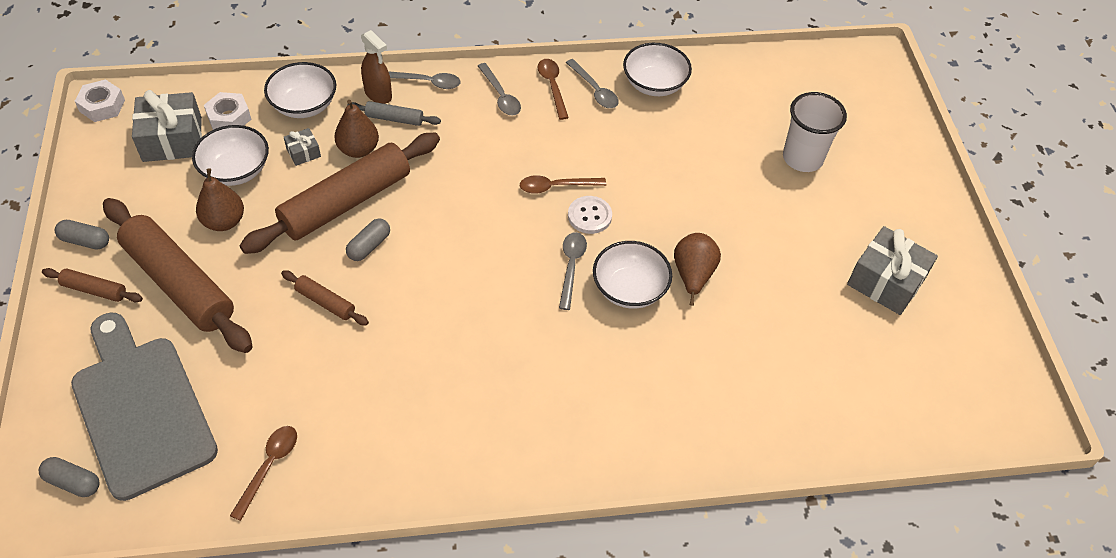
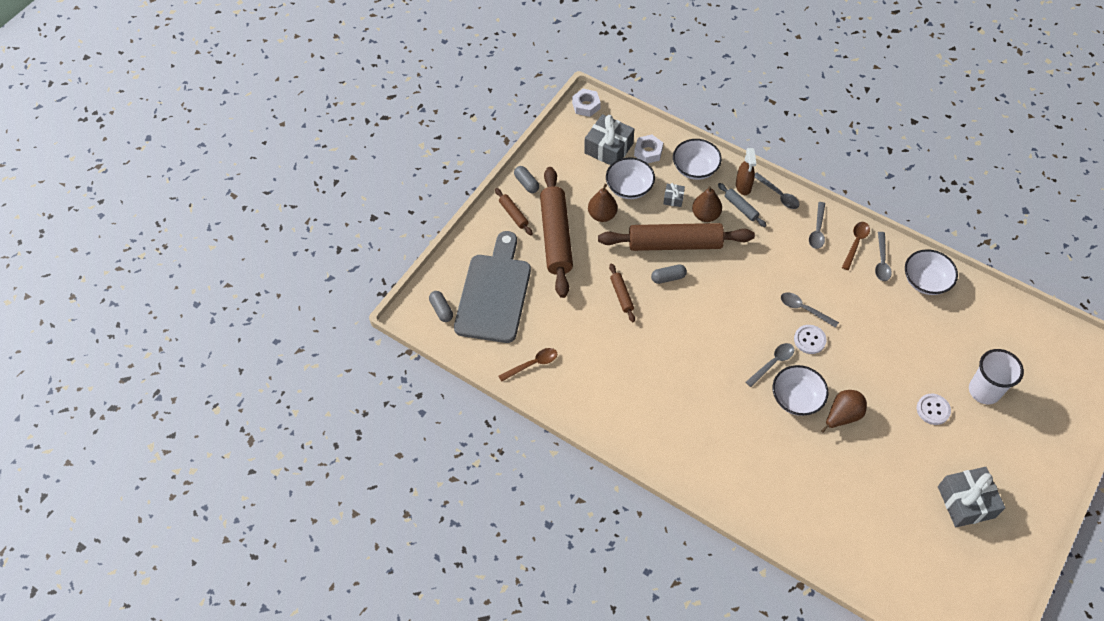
camera: 45 degrees right, 5 degrees up
brown spoon [520,175,606,194] -> grey spoon [781,292,839,328]
none -> white button [917,394,951,425]

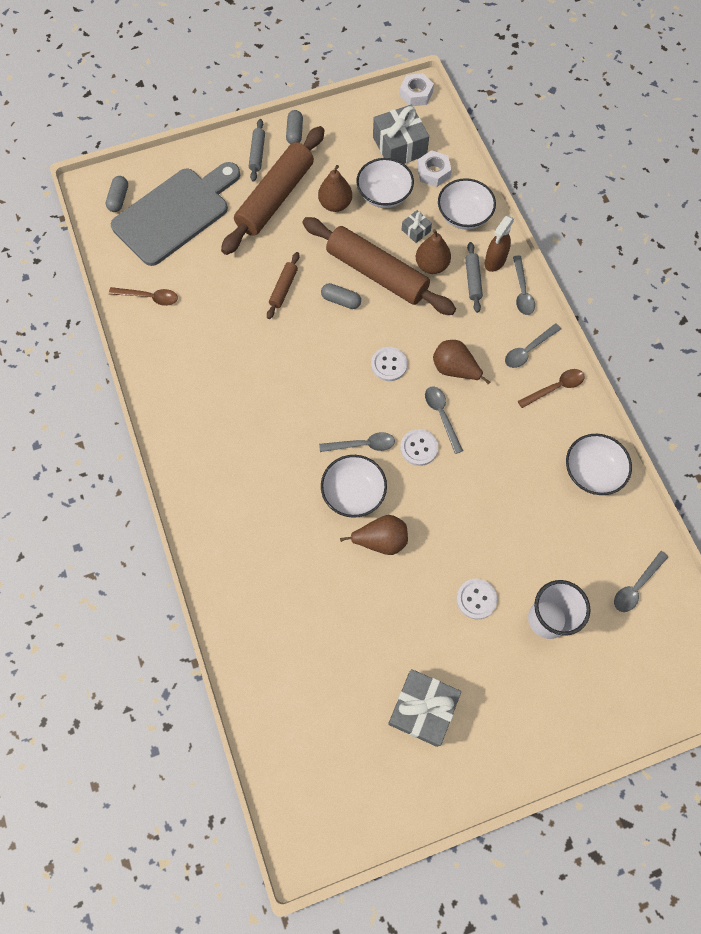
camera: 35 degrees right, 10 degrees up
brown rolling pin [495,188,533,235] -> grey rolling pin [249,119,265,182]
grey spoon [875,232,892,281] -> grey spoon moved to [614,551,668,612]
none -> white button [371,347,408,381]
none -> brown pear [433,340,490,384]

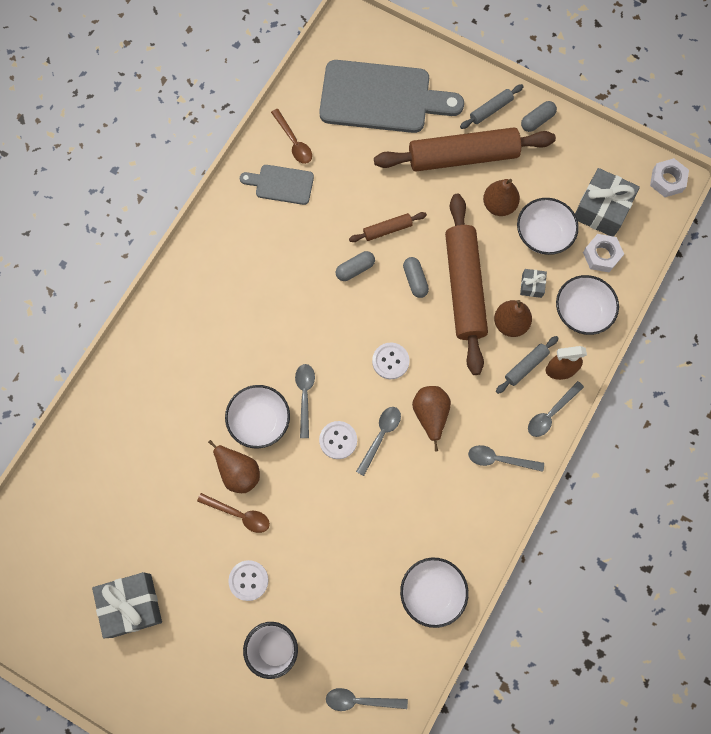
camera: 50 degrees right, 5 degrees up
grey capsule [106,176,128,212] -> grey capsule moved to [336,251,375,281]
grey spoon [319,432,395,452] -> grey spoon turned 135 degrees counterclockwise [295,364,315,438]
brown spoon [518,369,585,408] -> brown spoon moved to [197,493,270,533]
none -> grey cutting board [240,165,314,205]

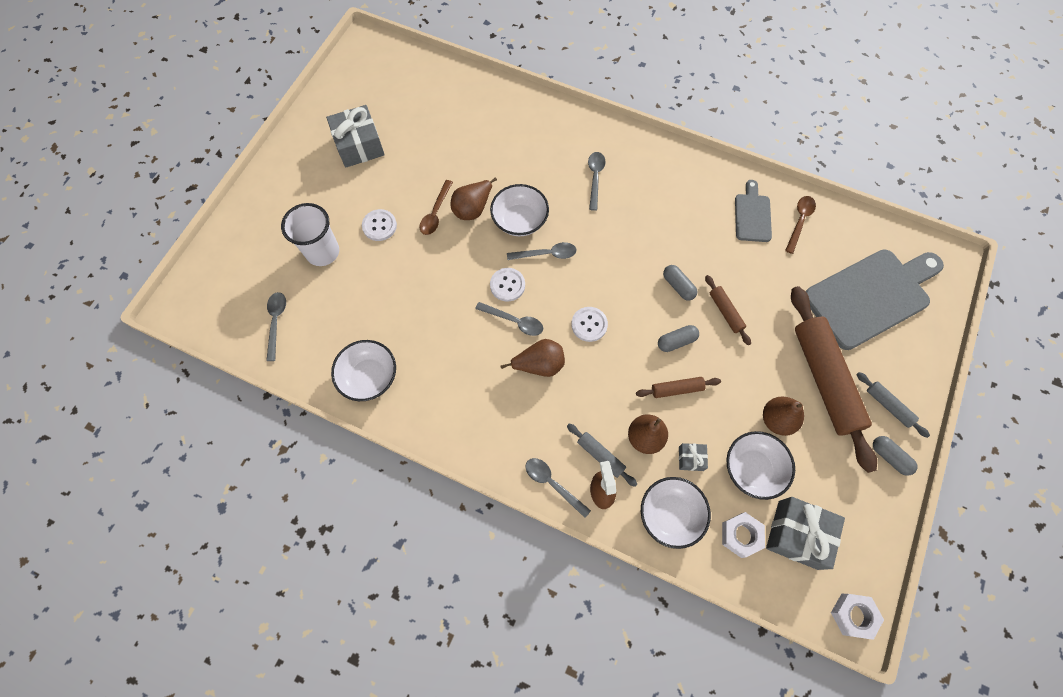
camera: 85 degrees right, 5 degrees down
brown spoon [271,109,312,164] -> brown spoon turned 150 degrees clockwise [785,196,816,254]
grey cutting board [319,60,464,133] -> grey cutting board turned 120 degrees counterclockwise [805,249,944,350]
brown rolling pin [445,194,488,375] -> brown rolling pin [636,377,721,398], size x0.44
grey spoon [468,445,544,472] -> grey spoon moved to [588,152,606,211]

